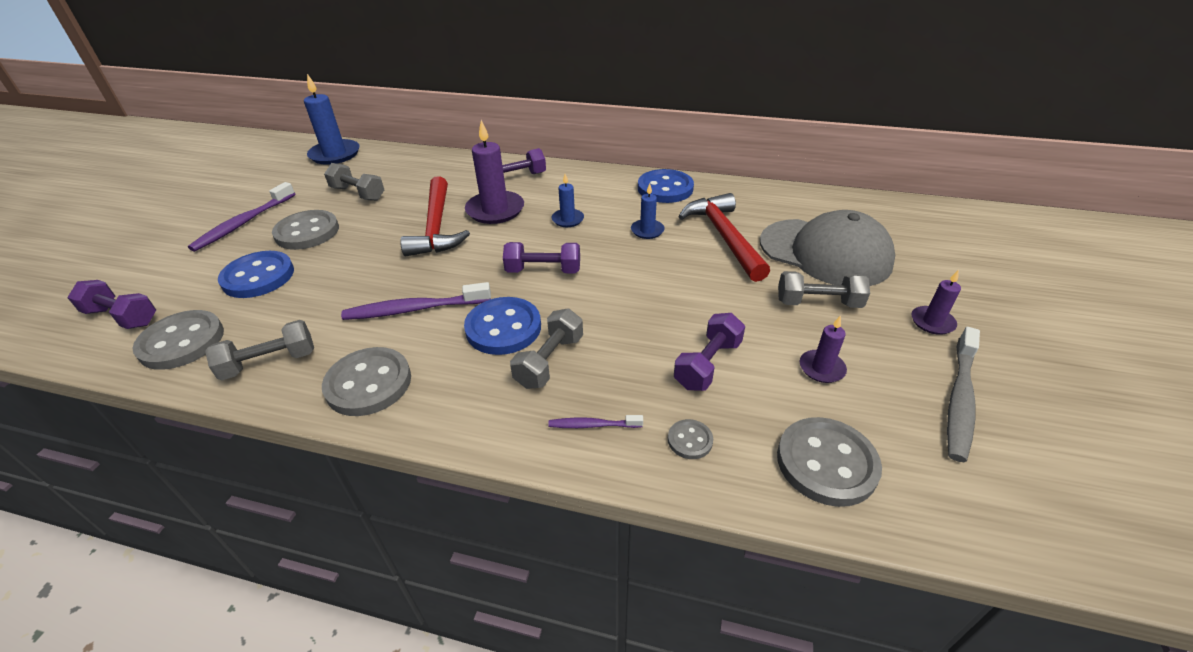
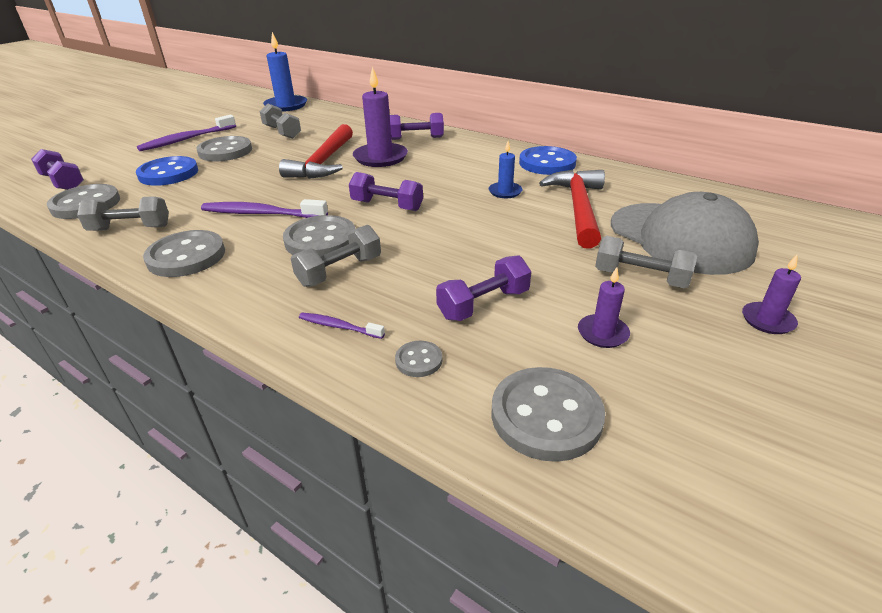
camera: 20 degrees right, 5 degrees down
blue button [464,297,541,355] -> grey button [283,215,355,257]
blue candle [552,174,584,227] -> none
grey toothbrush [947,327,980,462] -> none

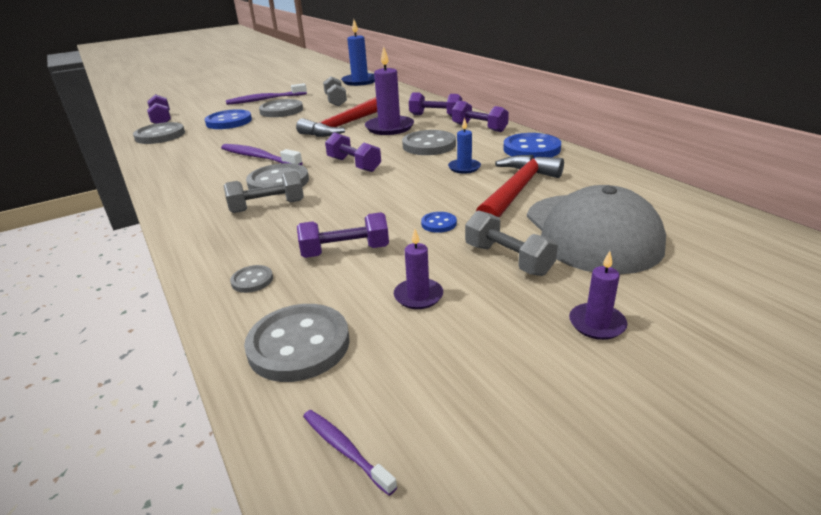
camera: 25 degrees right, 5 degrees down
grey dumbbell [77,196,169,231] -> none
grey button [143,230,225,277] -> grey button moved to [402,130,456,155]
purple toothbrush [299,312,385,339] -> purple toothbrush moved to [303,410,397,496]
none -> blue button [421,212,457,233]
none -> purple dumbbell [452,101,509,132]

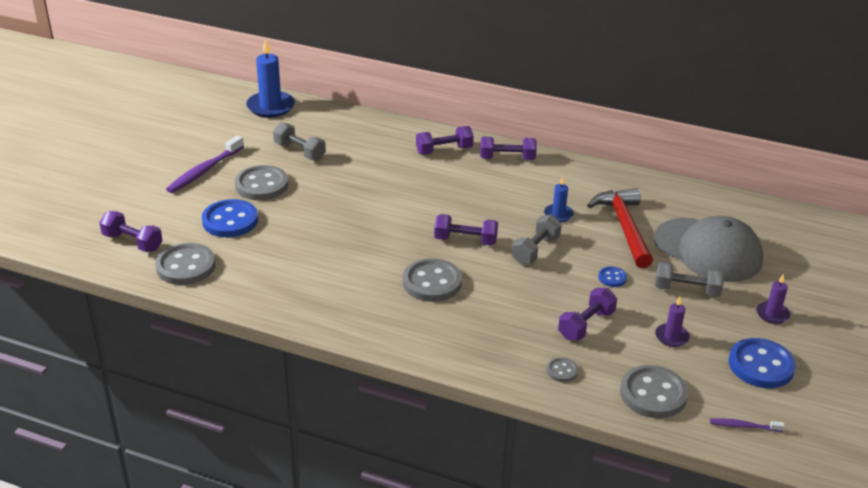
camera: 40 degrees left, 5 degrees up
purple toothbrush [221,144,303,165] -> none
grey dumbbell [223,171,304,213] -> grey dumbbell moved to [511,215,562,264]
red hammer [296,97,377,137] -> none
purple candle [365,46,414,135] -> none
grey button [402,130,456,155] -> none
blue button [503,133,561,158] -> blue button moved to [729,338,796,388]

